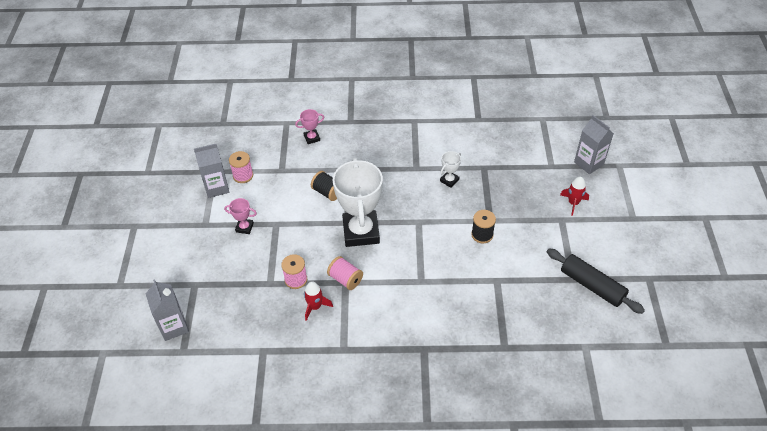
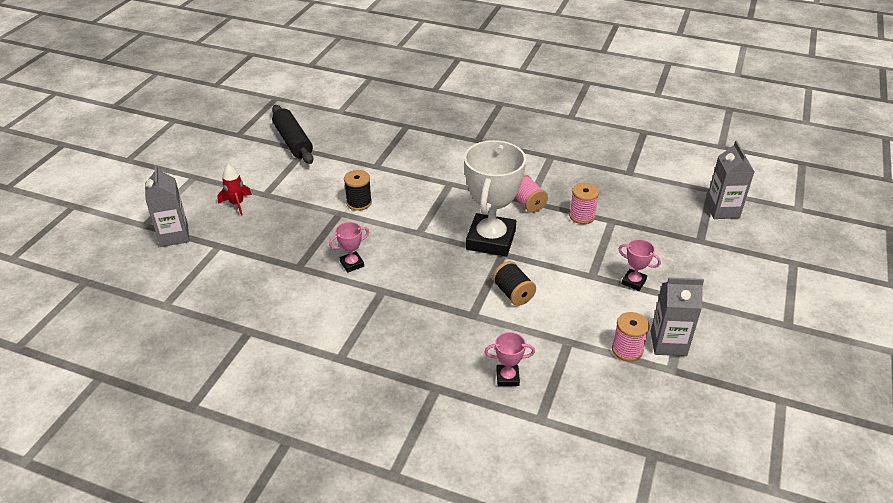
camera: 160 degrees left, 10 degrees down
red rocket [304,282,333,321] -> none
white trophy [440,151,461,188] -> pink trophy [329,222,369,273]

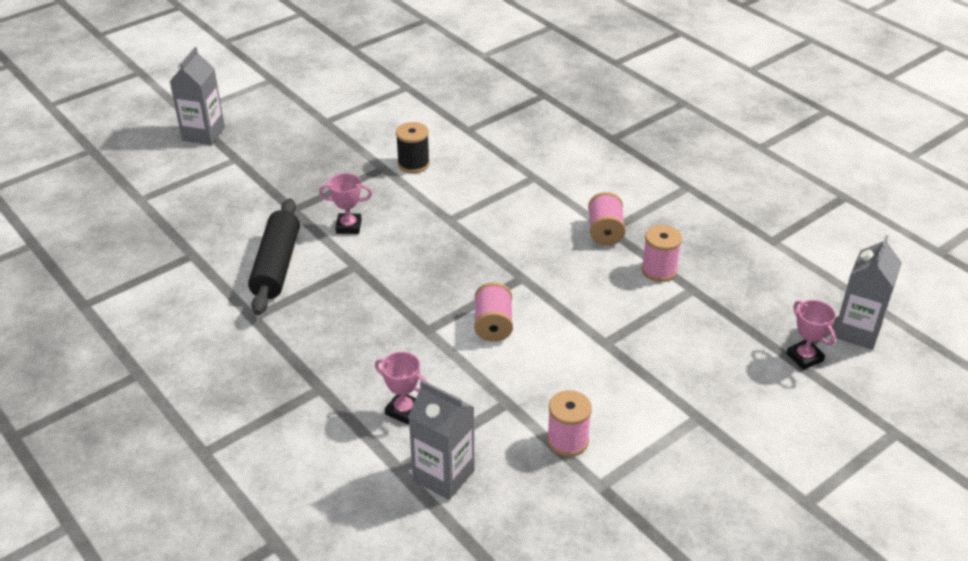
camera: 30 degrees right, 0 degrees up
red rocket [217,164,252,215] -> none
black rolling pin [272,105,313,164] -> black rolling pin moved to [248,198,300,315]
white trophy [464,140,526,257] -> none
black spool [492,261,536,306] -> pink spool [474,282,513,342]
pink trophy [619,239,661,291] -> pink trophy moved to [787,300,836,370]
grey carton [651,277,704,356] -> grey carton moved to [408,380,474,500]

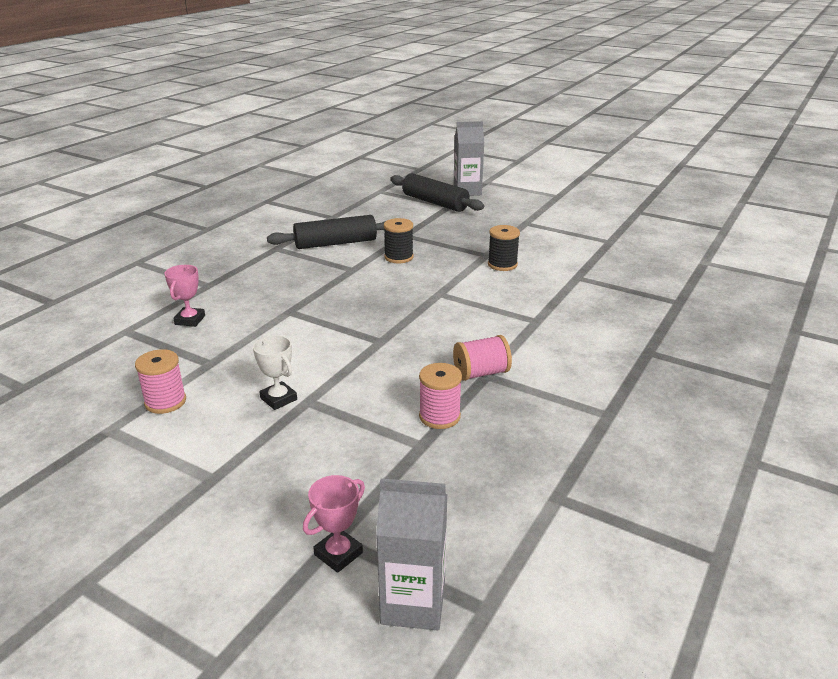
camera: 70 degrees right, 10 degrees down
pink trophy [319,173,372,234] -> black spool [384,218,413,263]
grey carton [408,380,474,500] -> none
pink spool [474,282,513,342] -> none
none -> white trophy [253,335,297,410]
none -> black rolling pin [390,173,484,212]

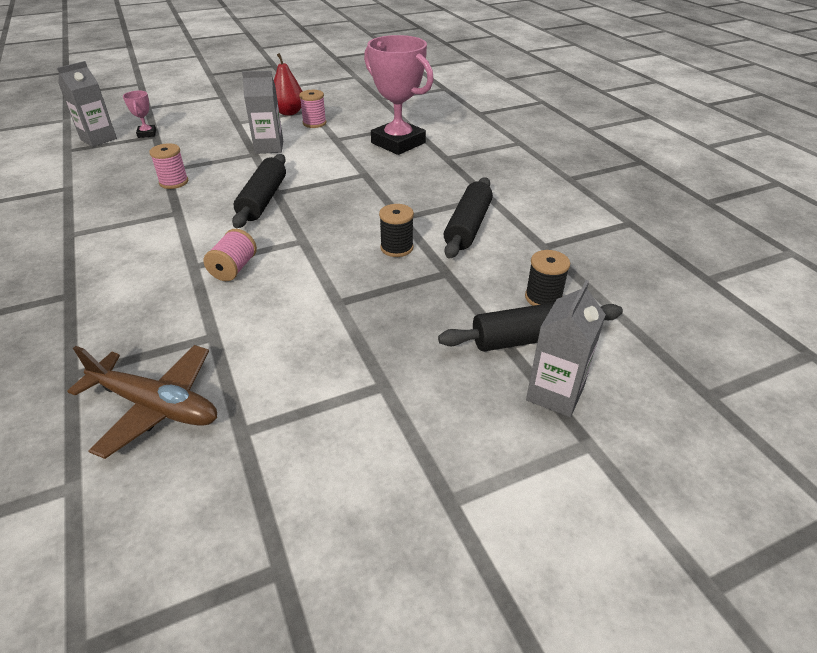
camera: 125 degrees right, 10 degrees up
pink trophy [164,265,205,327] -> pink trophy [364,35,434,155], size x2.32
white trophy [253,335,297,410] -> grey carton [242,71,283,154]
pink spool [453,335,512,381] -> pink spool moved to [204,229,257,281]
black spool [488,225,520,271] -> black spool moved to [525,250,570,306]
none -> brown plane [67,345,217,459]
none -> black rolling pin [232,154,286,228]
none -> red pear [274,53,303,115]

